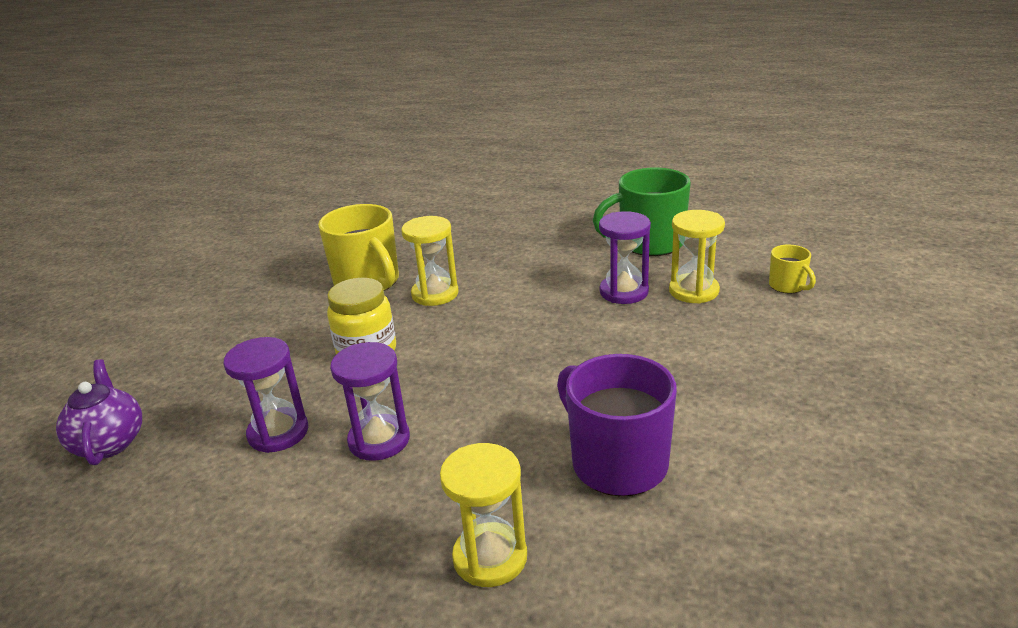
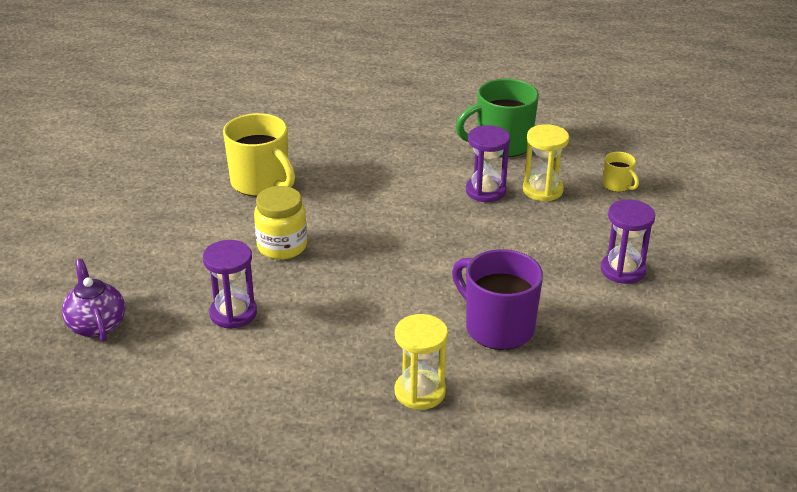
camera: 10 degrees left, 5 degrees up
purple hourglass [330,342,410,461] -> purple hourglass moved to [601,199,655,284]
yellow hourglass [401,216,459,306] -> none

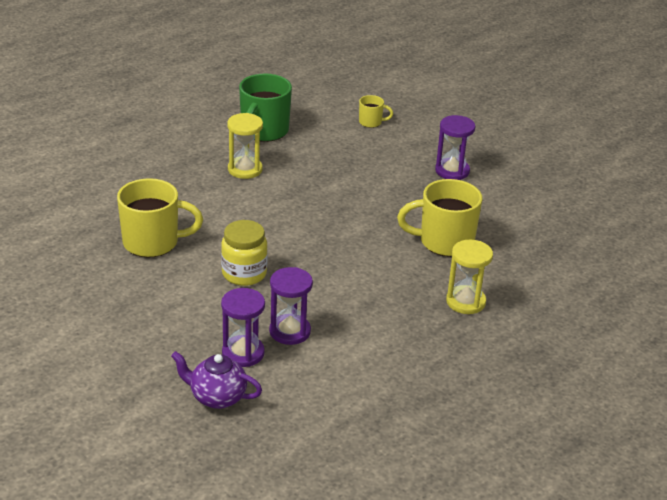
camera: 50 degrees left, 0 degrees up
purple mug [452,249,543,350] -> yellow mug [397,179,482,257]
purple hourglass [466,125,510,202] -> purple hourglass moved to [221,288,265,367]
yellow hourglass [523,124,569,201] -> yellow hourglass moved to [227,113,263,179]

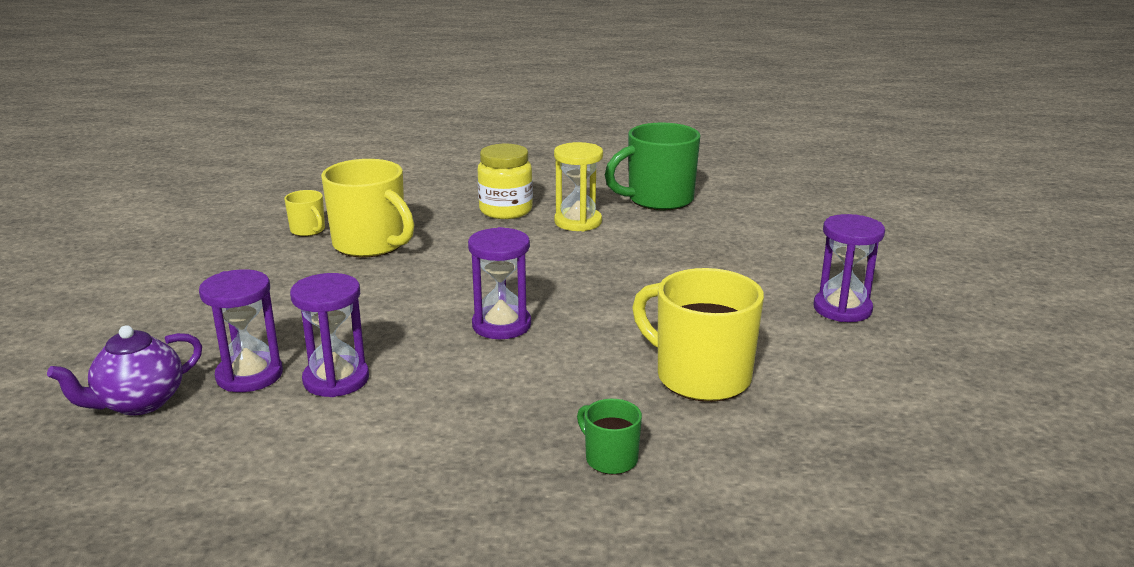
camera: 45 degrees right, 10 degrees down
purple teapot [171,351,262,409] -> purple teapot turned 105 degrees counterclockwise [47,325,202,415]
yellow jar [221,220,268,286] -> yellow jar moved to [477,144,533,219]
yellow mug [359,95,393,128] -> yellow mug moved to [284,190,325,237]
yellow hourglass [446,240,493,314] -> green mug [577,399,642,475]
none -> purple hourglass [468,227,531,339]

